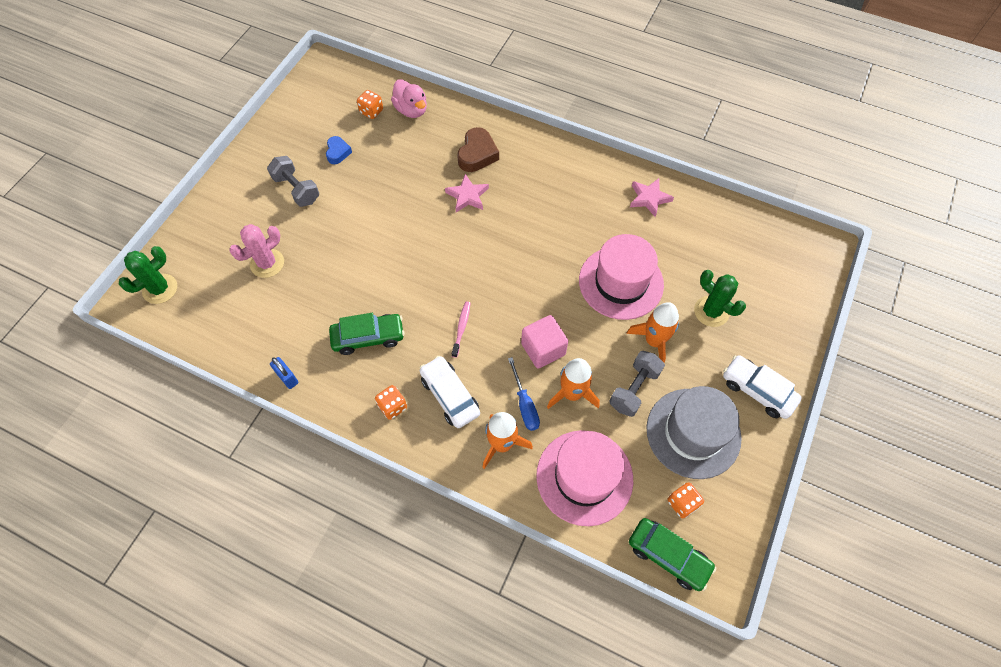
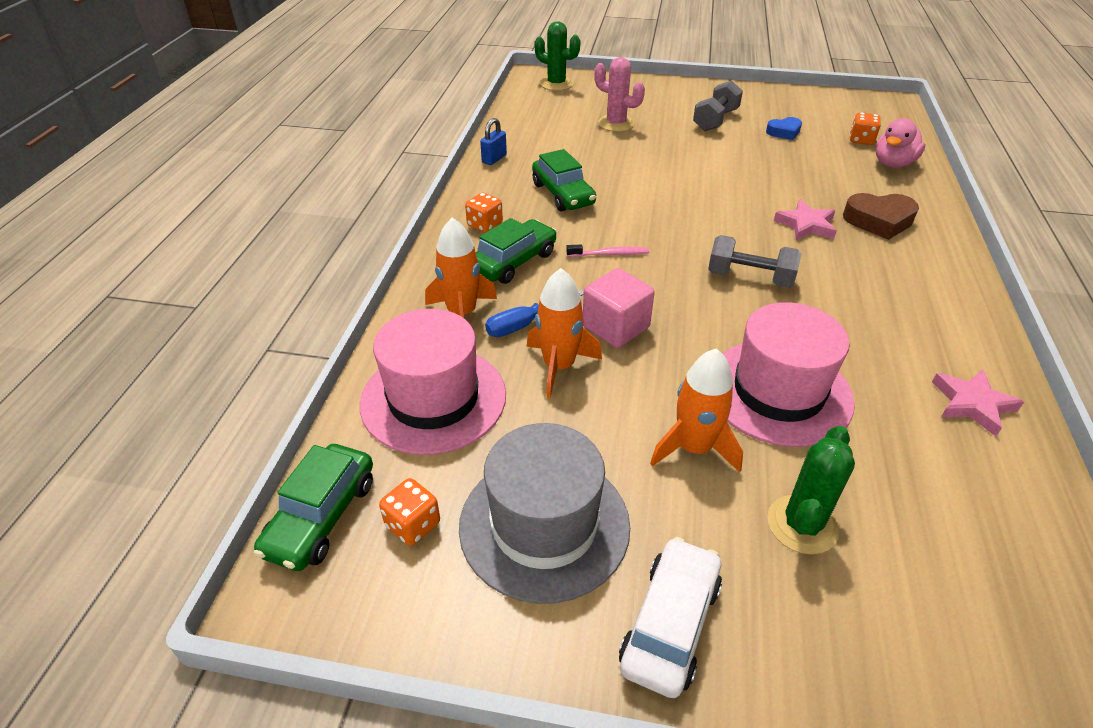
camera: 75 degrees right, 20 degrees down
white car [420,356,480,428] -> green car [476,218,557,284]
grey dumbbell [609,351,665,417] -> grey dumbbell moved to [708,235,801,288]

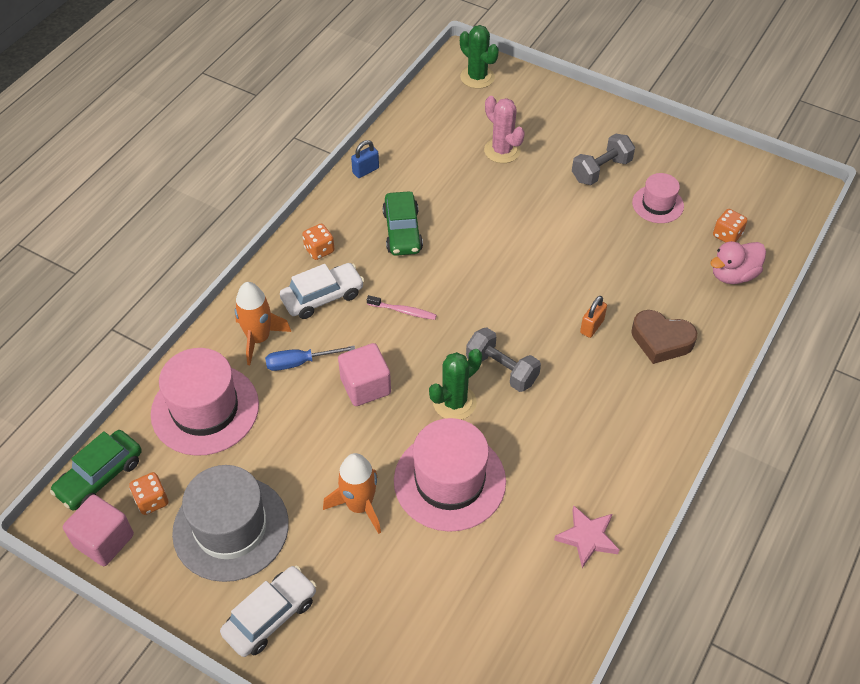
camera: 20 degrees right, 10 degrees up
green car [476,218,557,284] -> white car [280,263,364,319]
orange rocket [527,268,602,398] -> none
blue heart [766,117,802,140] -> pink hat [632,173,684,223]
green cactus [767,426,855,554] -> green cactus moved to [429,349,482,420]
pink star [774,200,837,240] -> orange padlock [580,296,607,338]
none -> pink cube [63,494,134,566]

